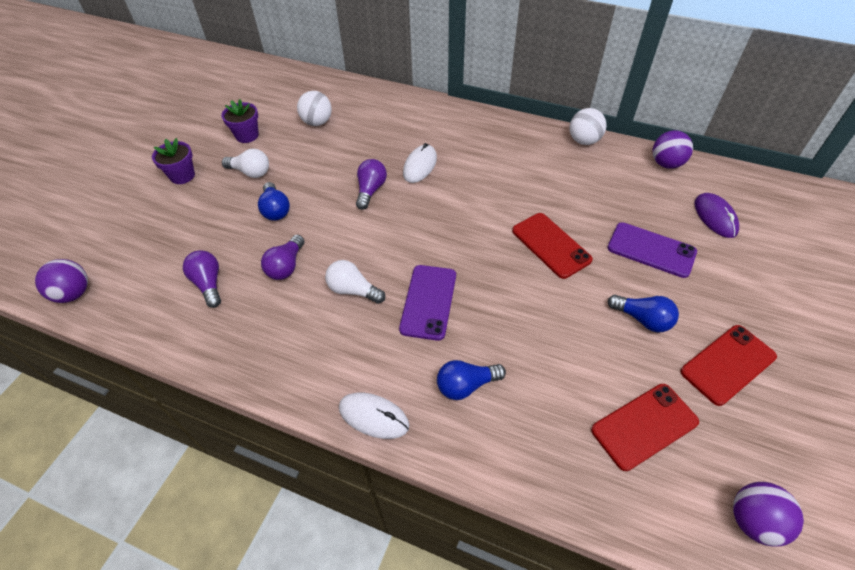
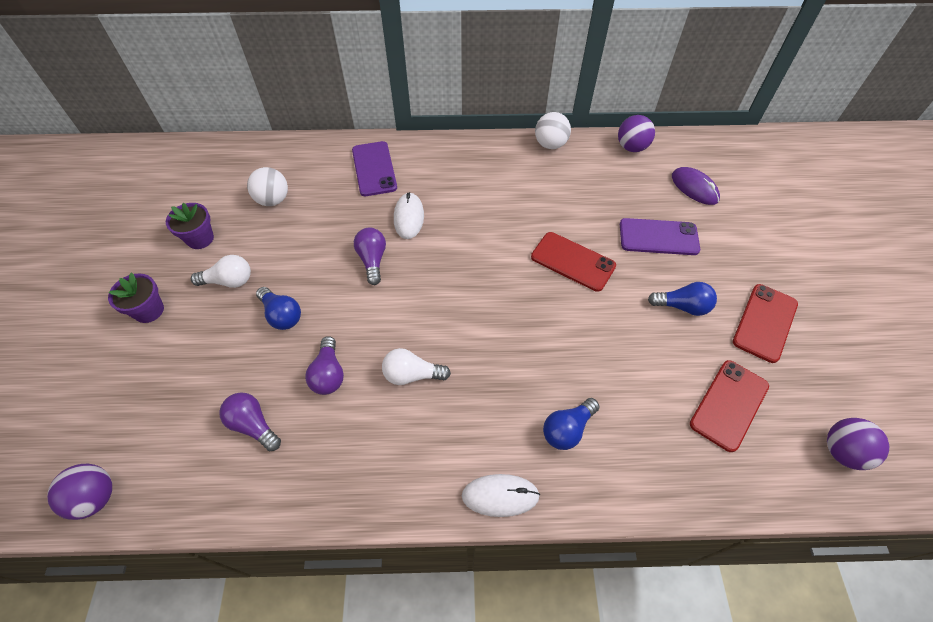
camera: 25 degrees left, 5 degrees up
purple phone [399,265,456,341] -> purple phone moved to [352,141,397,196]

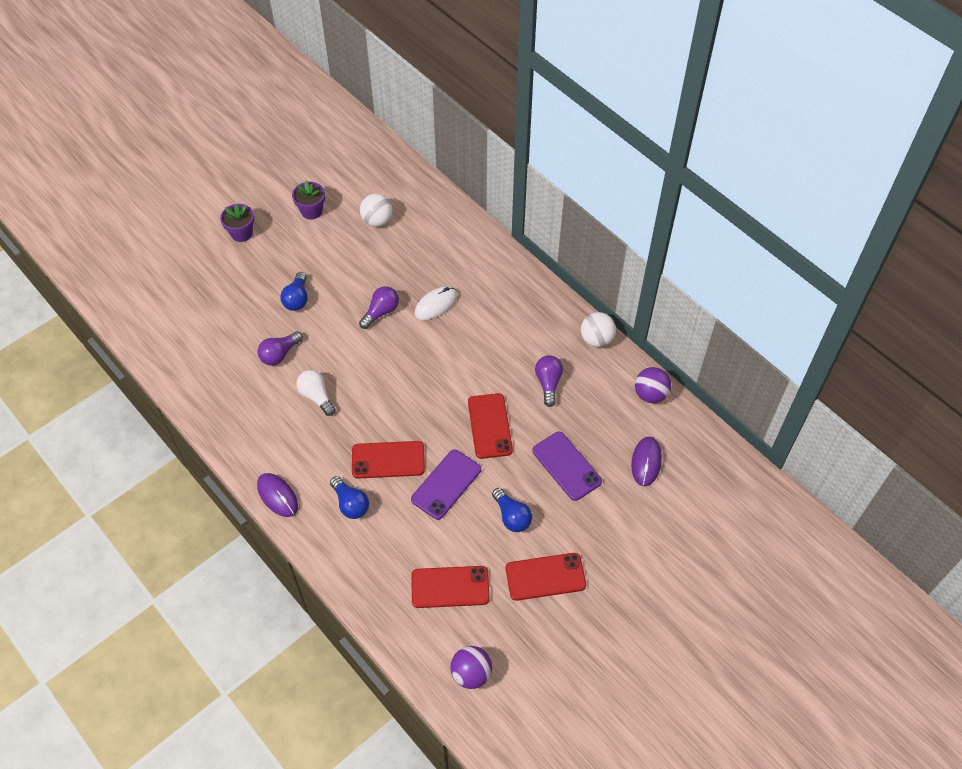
camera: 50 degrees right, 0 degrees up
purple ball [47,464,112,520] -> none
white light bulb [191,255,251,288] -> none
purple light bulb [219,392,281,451] -> purple light bulb moved to [535,355,563,407]
purple phone [352,141,397,196] -> purple phone moved to [411,449,481,520]
white mouse [462,474,540,517] -> purple mouse [257,473,298,517]
blue light bulb [543,398,599,450] -> blue light bulb turned 135 degrees counterclockwise [330,476,369,519]
none -> red phone [352,441,425,479]

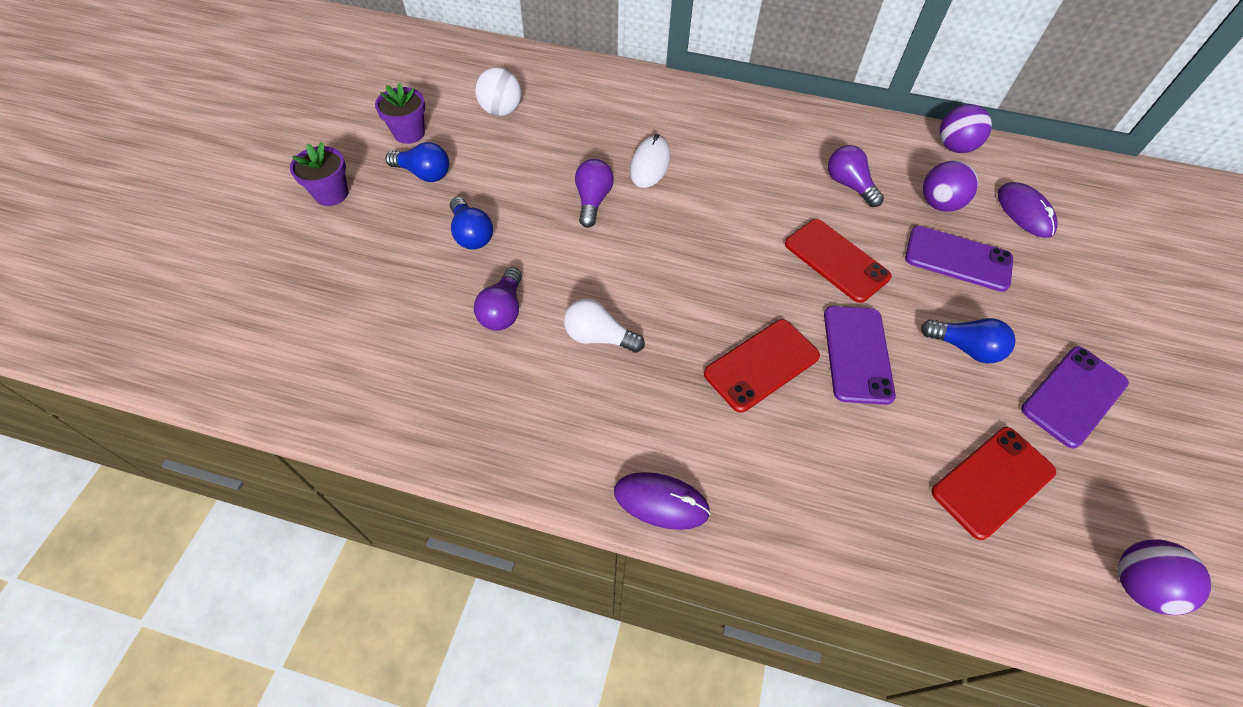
camera: 35 degrees left, 0 degrees up
blue light bulb [330,476,369,519] -> blue light bulb moved to [386,142,449,182]
red phone [506,553,586,601] -> purple phone [1021,346,1129,448]
white ball [581,312,616,347] -> none
none -> purple ball [923,160,978,212]

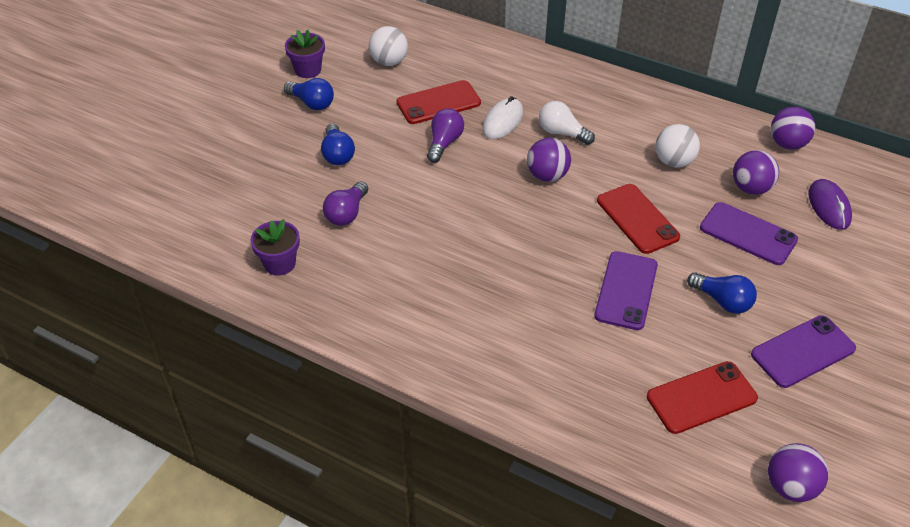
camera: 15 degrees right, 10 degrees down
purple flower pot [290,142,348,206] -> purple flower pot moved to [250,219,300,276]
white light bulb [564,298,645,353] -> white light bulb moved to [539,101,595,145]
purple mouse [614,472,711,530] -> none
red phone [704,319,820,413] -> red phone moved to [396,80,481,124]
purple light bulb [828,145,884,207] -> white ball [656,124,700,168]
none -> purple ball [527,138,571,182]

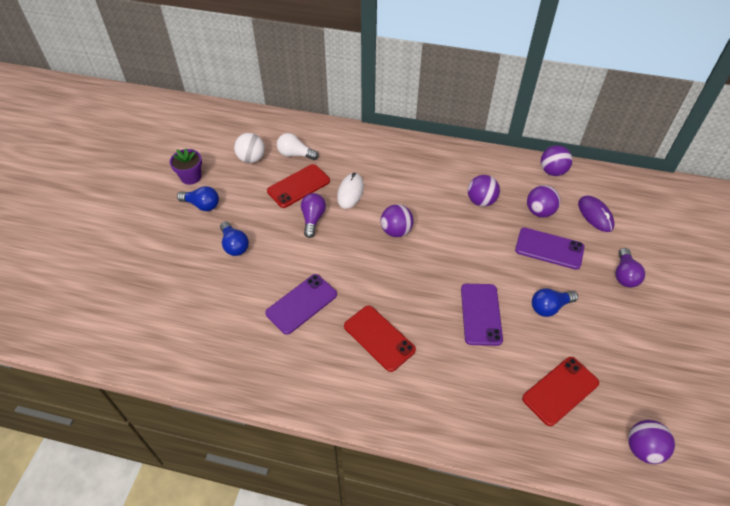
camera: 15 degrees left, 5 degrees up
purple flower pot [250,219,300,276] -> none
purple light bulb [323,181,368,226] -> purple light bulb moved to [615,248,645,288]
white light bulb [539,101,595,145] -> white light bulb moved to [277,133,319,160]
red phone [597,184,680,254] -> red phone moved to [344,305,416,372]
white ball [656,124,700,168] -> purple ball [468,175,500,207]
blue light bulb [687,272,757,314] -> blue light bulb turned 135 degrees clockwise [532,288,578,317]
purple phone [751,315,856,388] -> purple phone moved to [265,274,337,335]

